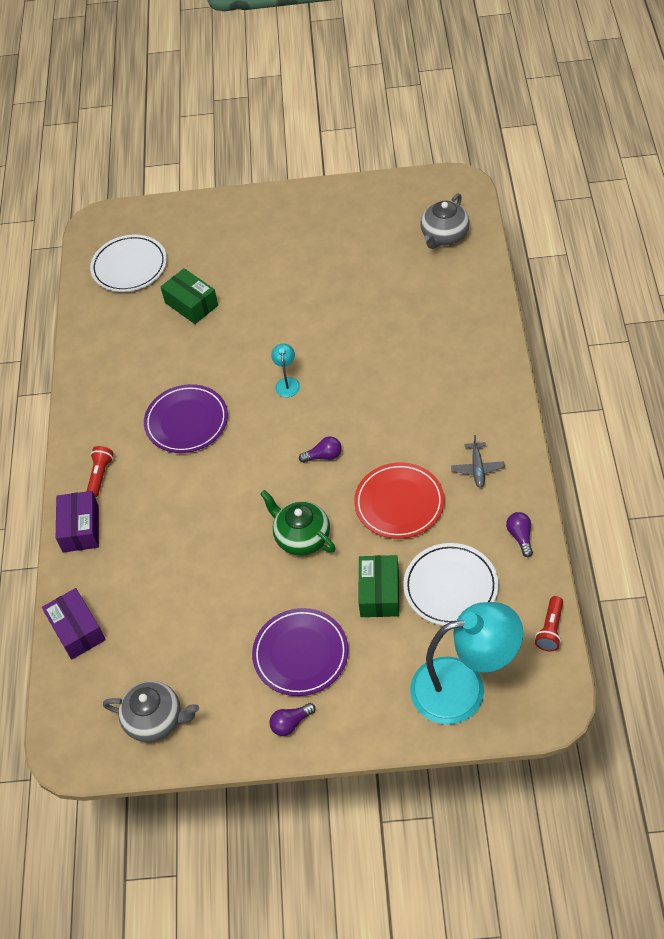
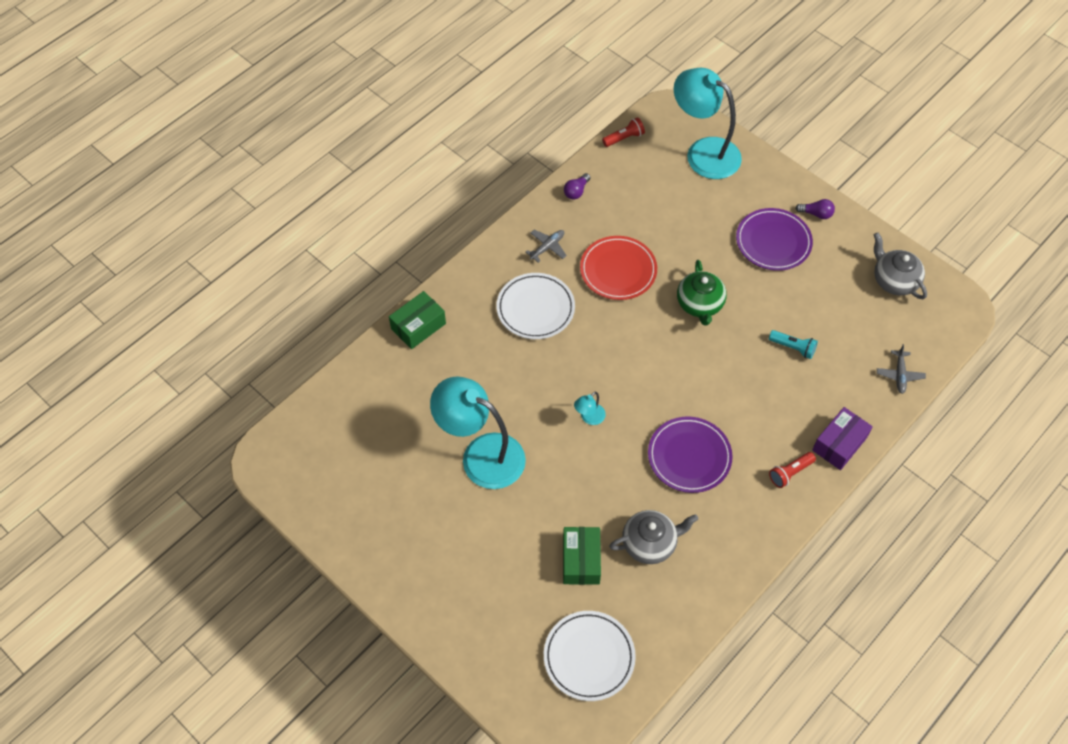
camera: 140 degrees left, 5 degrees up
purple box [42,588,106,660] -> grey plane [877,344,926,394]
purple light bulb [299,437,342,463] -> none
green box [359,555,399,617] -> green box moved to [389,291,446,349]
white plate [403,543,498,626] -> white plate moved to [496,273,575,339]
grey teapot [420,193,470,249] -> grey teapot moved to [609,510,698,564]
none -> turquoise lamp [430,376,526,489]
none -> turquoise flashlight [769,330,818,359]

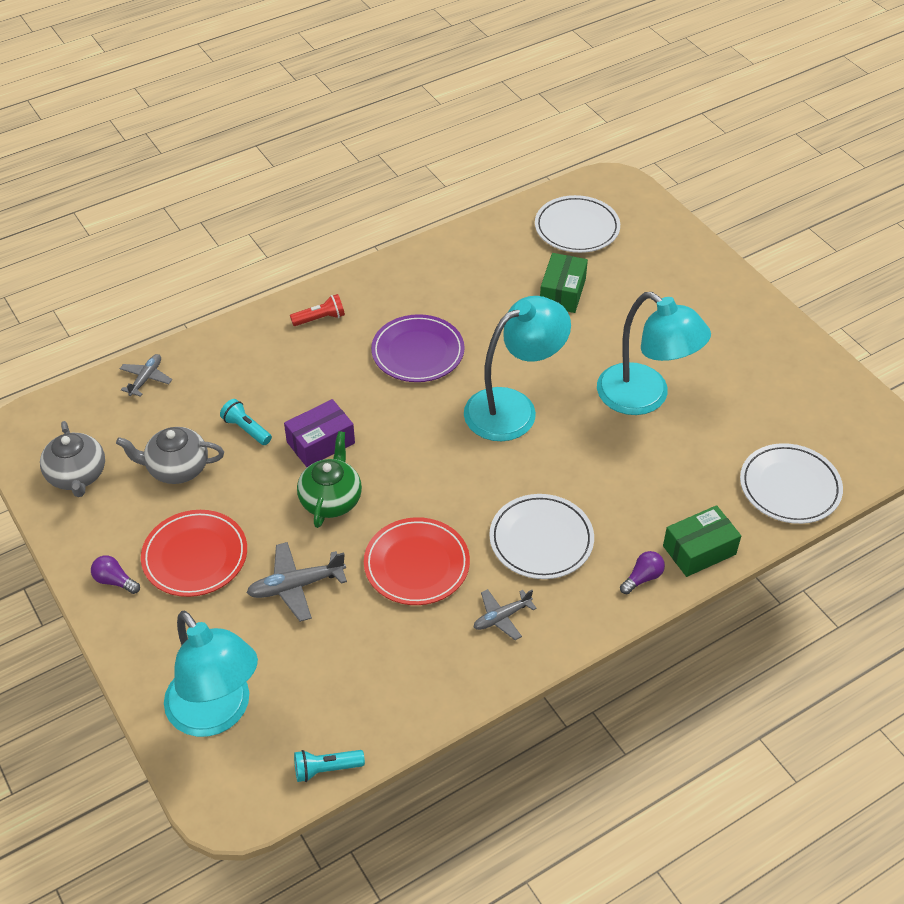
camera: 165 degrees left, 10 degrees down
purple light bulb [564,173,590,200] -> purple light bulb moved to [620,551,665,594]
turquoise lamp [574,392,606,425] -> turquoise lamp [464,296,571,441], size x2.48
red flashlight [602,117,645,147] -> turquoise flashlight [294,750,365,782]
grey teapot [609,510,698,564] -> grey teapot moved to [116,427,224,484]
purple plate [736,208,813,271] -> red plate [141,510,247,597]
purple box [812,407,873,470] -> purple box moved to [284,399,355,467]
none -> grey plane [246,542,347,622]
none -> white plate [740,443,843,524]

